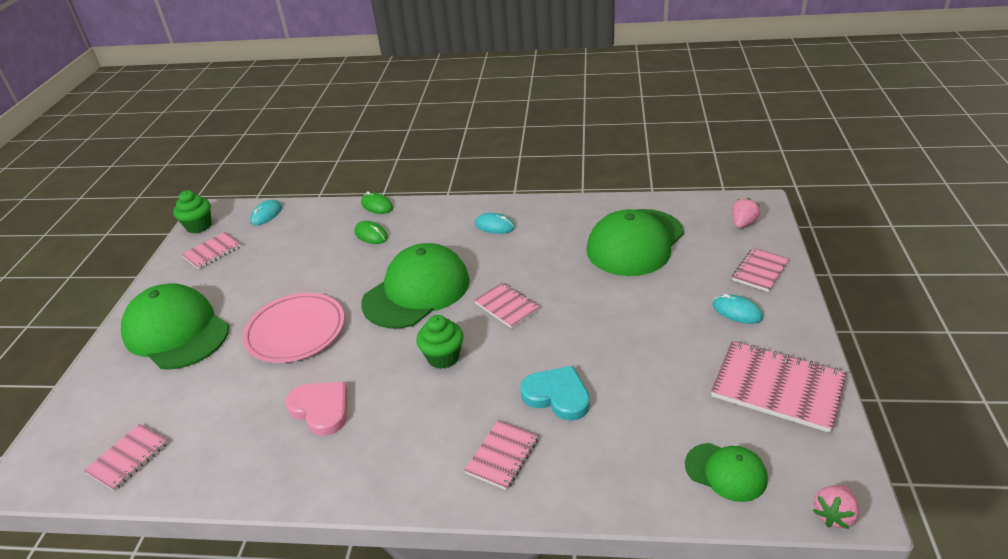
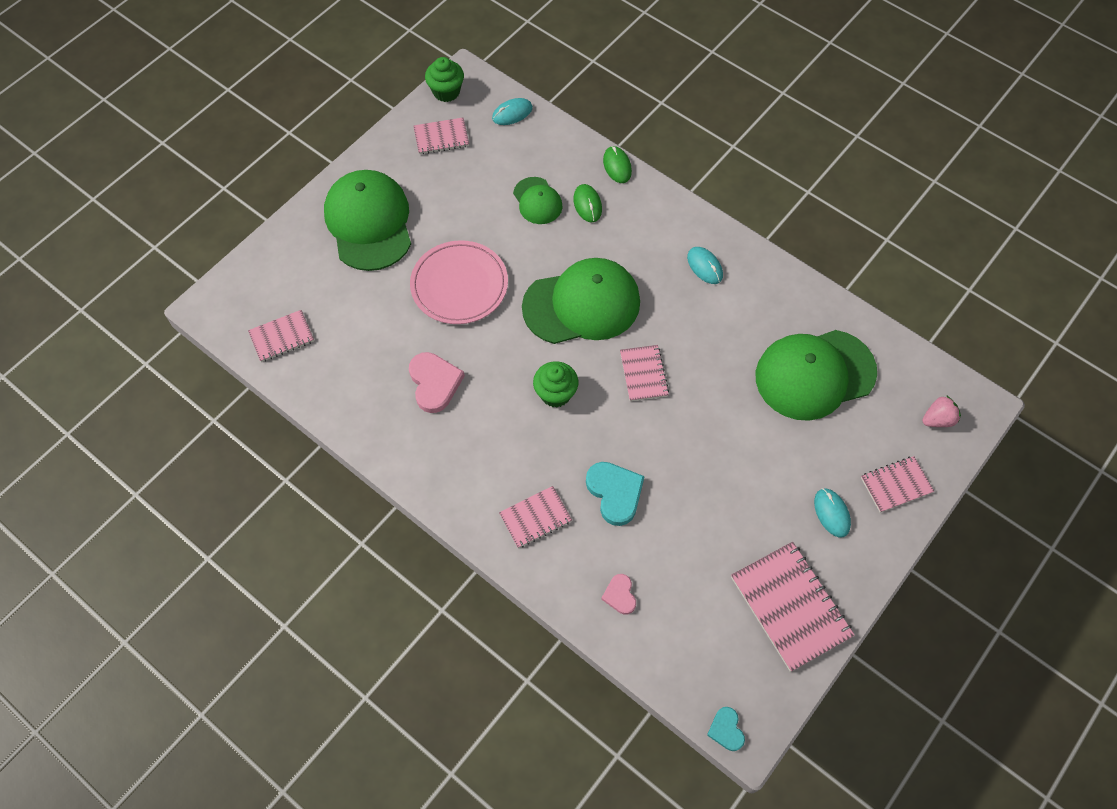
camera: 30 degrees right, 25 degrees up
green cap [685,443,768,502] -> green cap moved to [513,177,563,224]
pink strawberry [813,485,859,529] -> turquoise heart [707,707,745,751]
none -> pink heart [601,574,636,615]

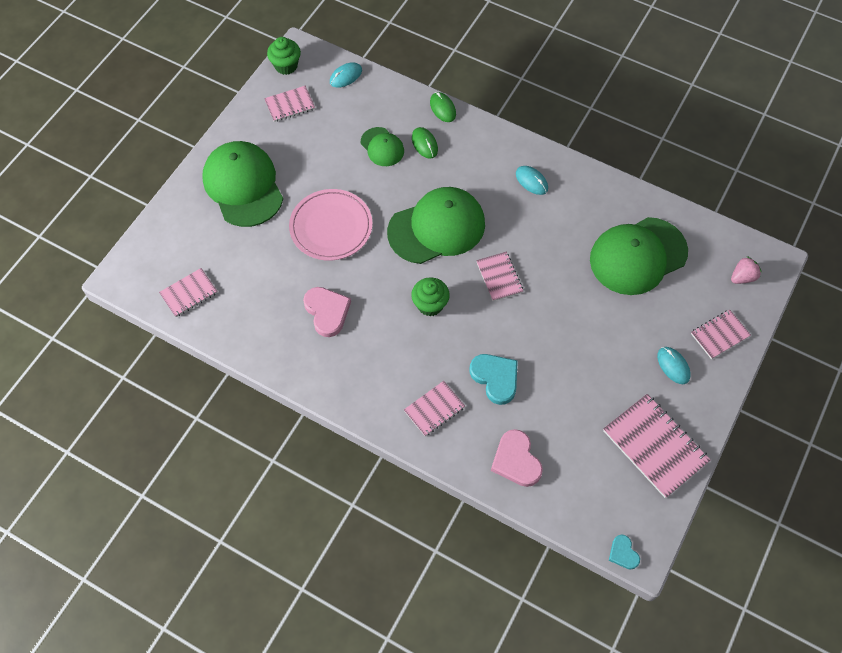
camera: 10 degrees left, 0 degrees up
pink heart [601,574,636,615] -> pink heart [491,429,543,487], size x1.74

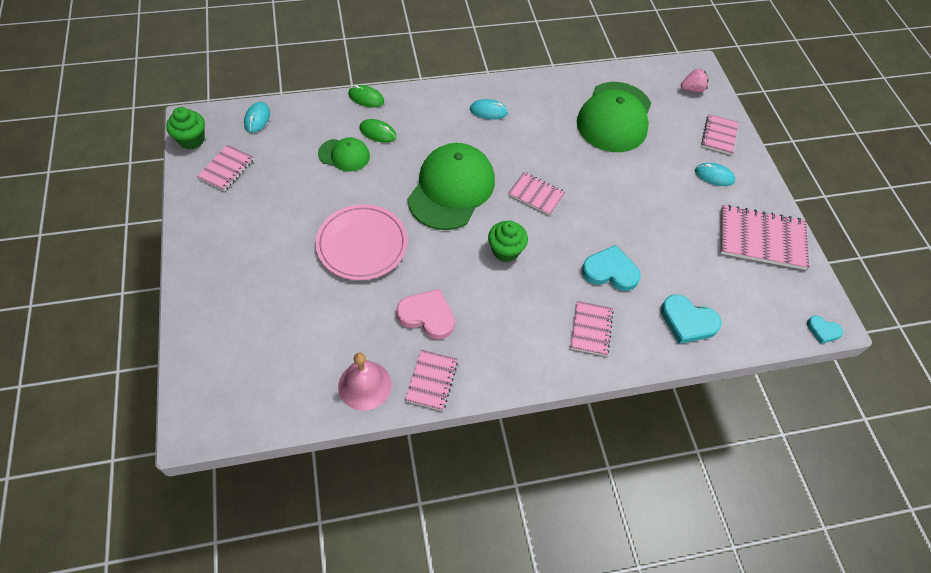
camera: 45 degrees left, 5 degrees down
pink notebook [159,268,218,317] -> pink notebook moved to [405,350,458,411]
green cap [202,141,283,227] -> none
pink heart [491,429,543,487] -> turquoise heart [661,294,722,344]
pink strawberry [731,256,762,284] -> pink strawberry turned 60 degrees clockwise [681,68,709,92]
none -> pink bell [338,352,392,411]

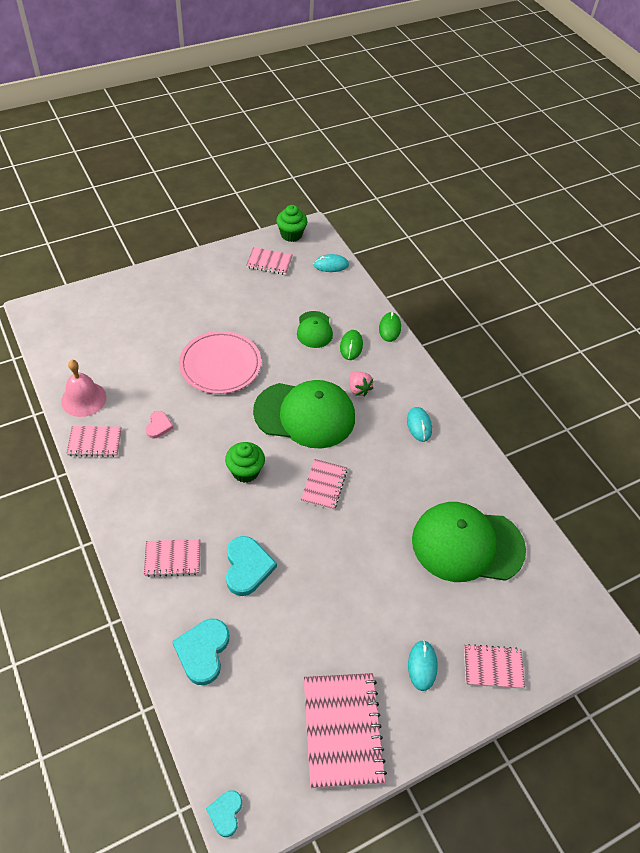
camera: 75 degrees right, 5 degrees down
pink heart [396,289,455,339] -> pink heart [146,411,173,438], size x0.57
pink strawberry [681,68,709,92] -> pink strawberry moved to [349,372,373,396]

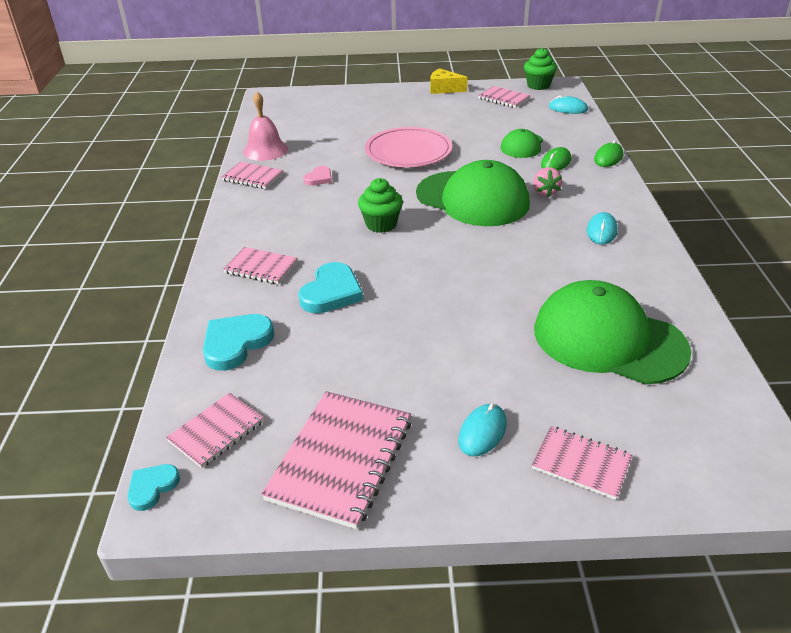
camera: 30 degrees right, 15 degrees down
pink notebook [301,459,347,510] -> pink notebook moved to [166,393,264,468]
none -> yellow cheese [430,68,468,94]

